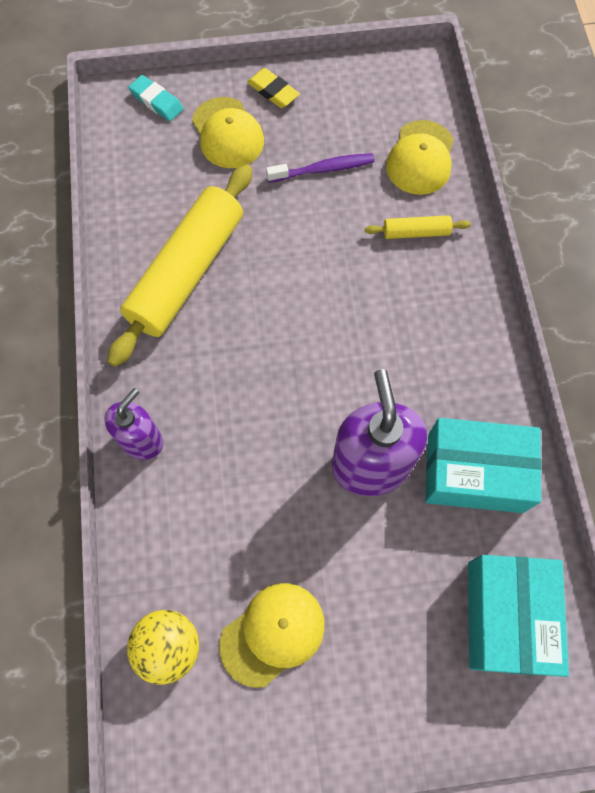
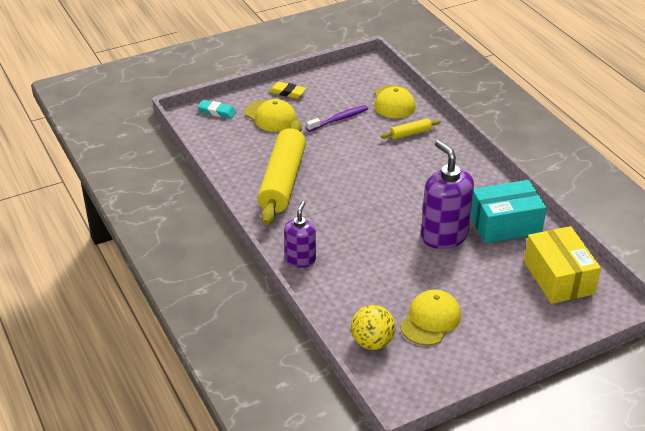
camera: 20 degrees left, 30 degrees down
turquoise box [468,555,569,677] -> yellow box [524,226,601,304]

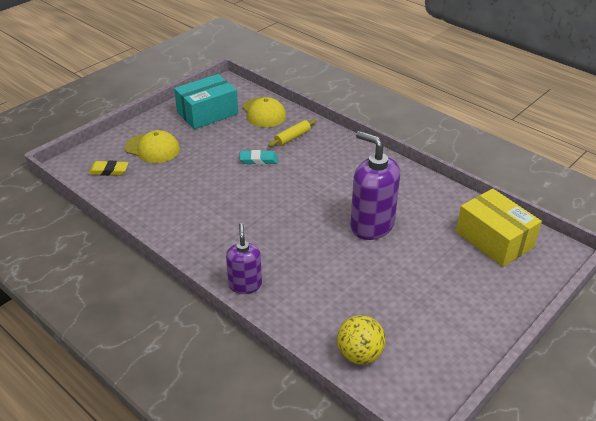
camera: 20 degrees left, 0 degrees up
turquoise eraser [197,100,236,119] -> turquoise eraser moved to [239,150,278,165]
yellow rolling pin [257,120,306,225] -> none
yellow eraser [269,82,306,99] -> yellow eraser moved to [88,161,129,176]
purple toothbrush [306,105,368,132] -> none
yellow cap [400,289,461,346] -> none
turquoise box [470,180,547,243] -> turquoise box moved to [174,74,238,129]

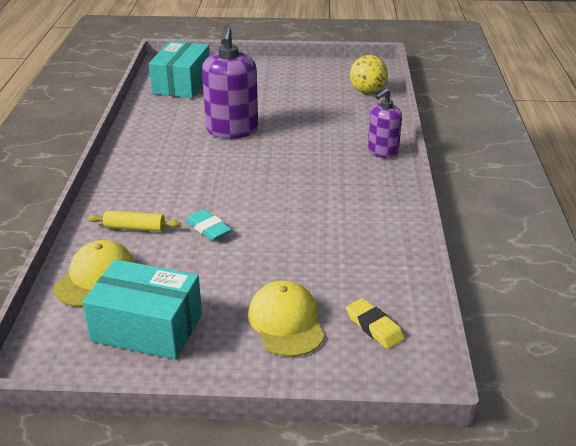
camera: 130 degrees left, 5 degrees down
yellow box [456,189,542,267] -> turquoise box [149,41,210,98]

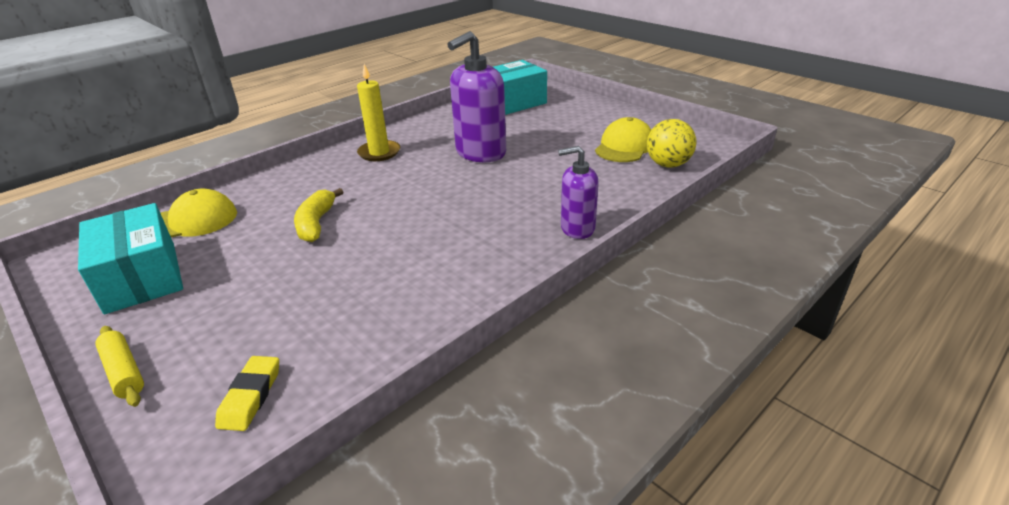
camera: 45 degrees right, 0 degrees up
yellow rolling pin [87,211,181,232] -> yellow rolling pin moved to [95,326,144,407]
turquoise eraser [185,209,232,241] -> yellow banana [294,188,343,242]
yellow cap [248,280,325,357] -> yellow cap moved to [595,117,651,162]
none -> yellow candle [357,64,400,161]

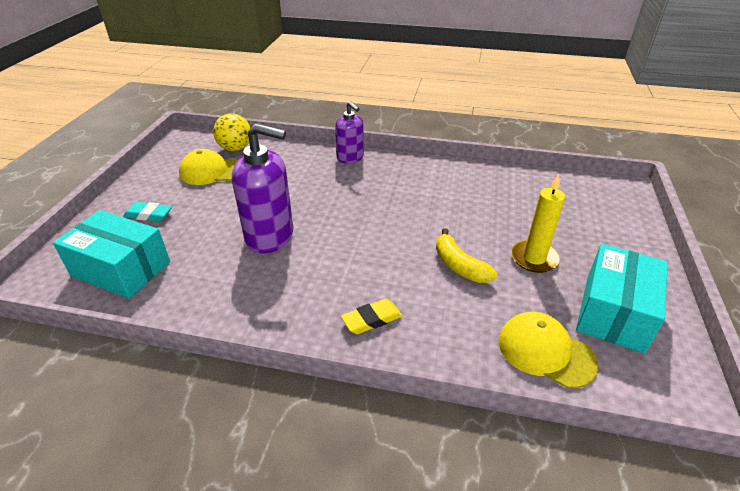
camera: 125 degrees left, 5 degrees up
yellow rolling pin [95,326,144,407] -> none
yellow eraser [215,356,279,431] -> yellow eraser moved to [341,299,402,334]
yellow banana [294,188,343,242] -> yellow banana turned 90 degrees clockwise [436,228,497,283]
yellow candle [357,64,400,161] -> yellow candle moved to [511,174,565,273]
none -> turquoise eraser [123,202,172,222]

